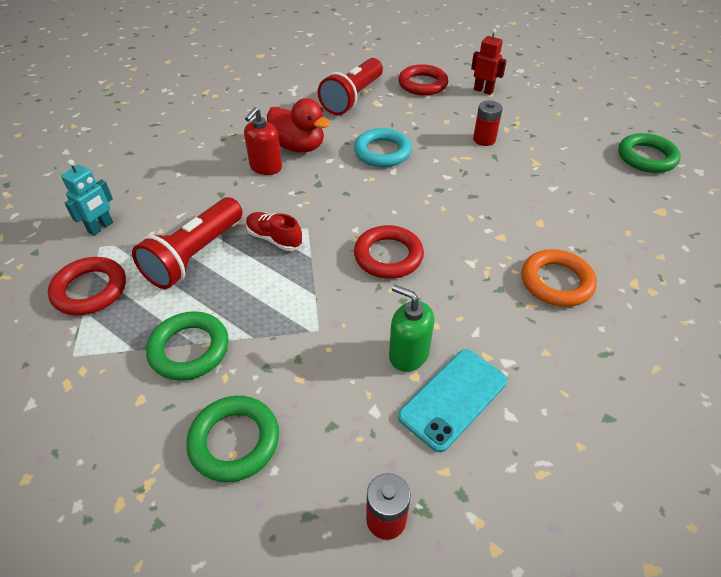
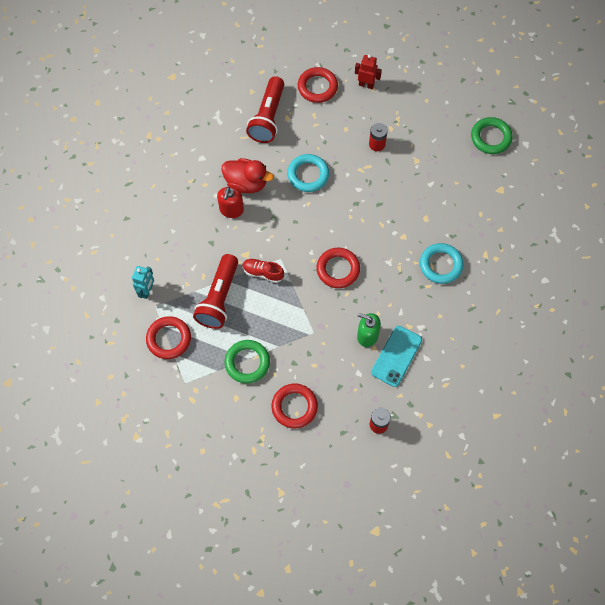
camera: 15 degrees left, 20 degrees up
green ring [186,396,279,482] -> red ring [272,384,318,428]
orange ring [522,249,597,307] -> turquoise ring [420,243,463,284]

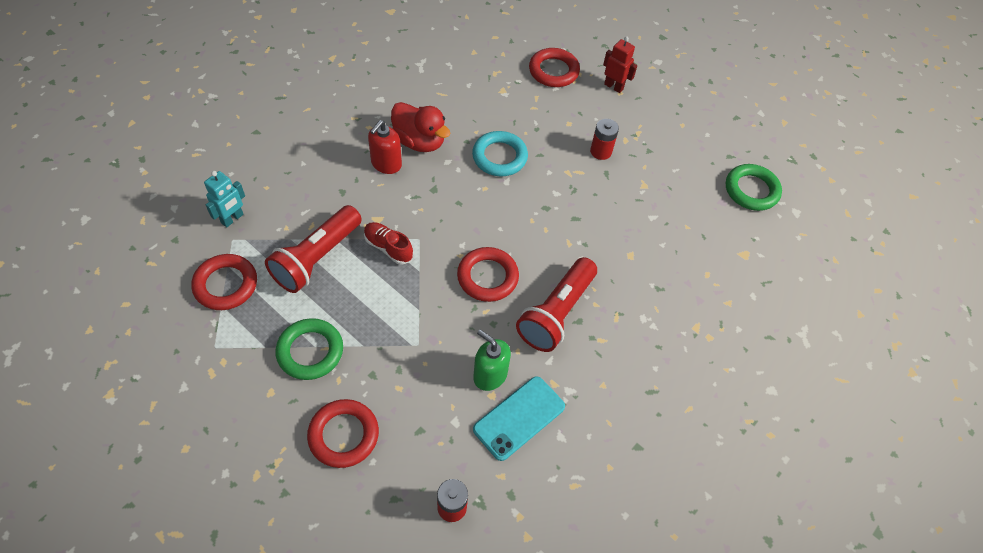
camera: 15 degrees right, 10 degrees down
red flashlight [246,76,284,143] -> red flashlight moved to [516,257,597,352]
turquoise ring [420,243,463,284] -> none

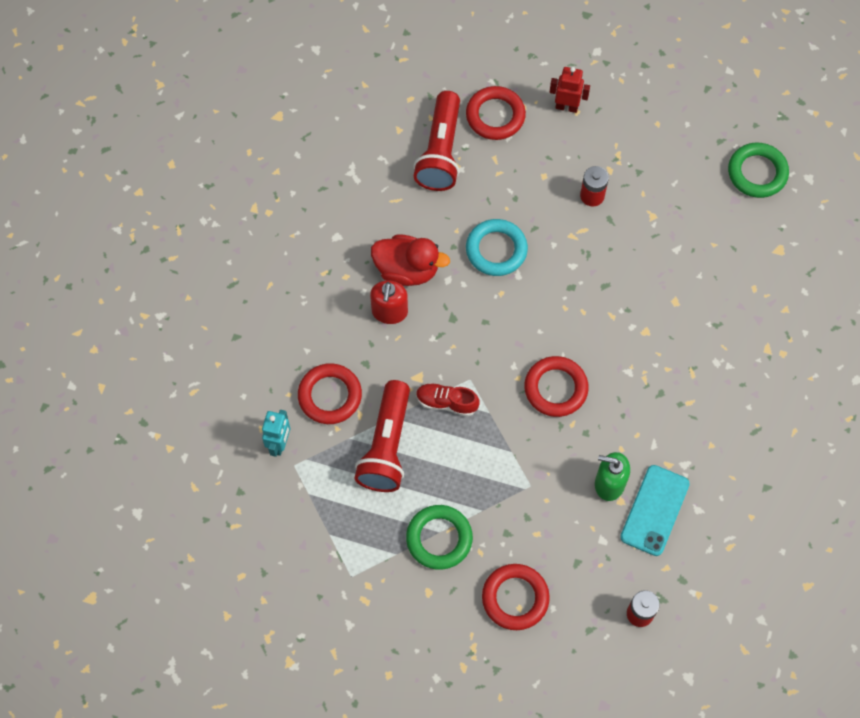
camera: 20 degrees left, 10 degrees up
red ring [191,254,257,310] -> red ring moved to [298,363,362,424]
red flashlight [516,257,597,352] -> red flashlight moved to [413,91,460,191]

